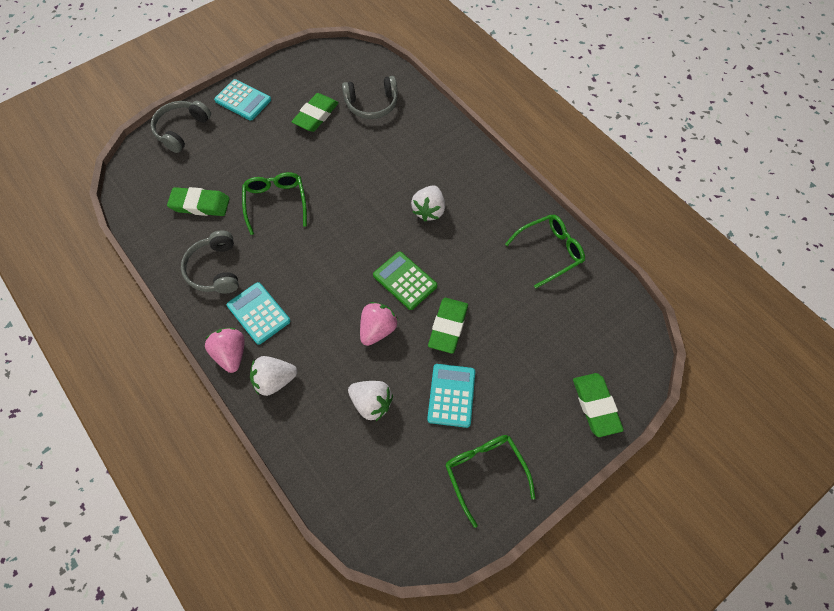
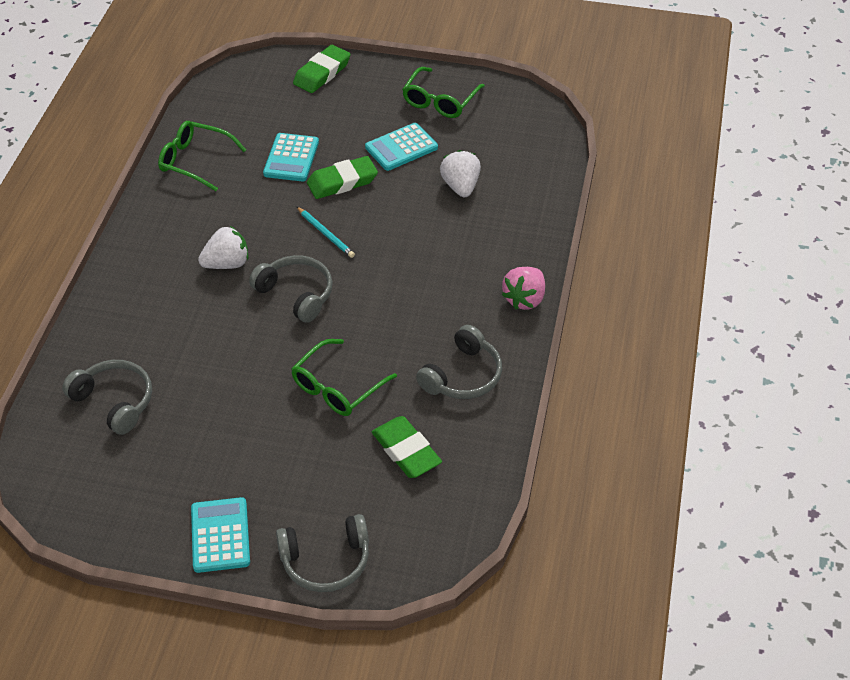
camera: 130 degrees left, 15 degrees down
turquoise calculator [227,282,290,345] -> turquoise calculator moved to [263,133,319,182]
white strawberry [250,356,297,396] -> none
green eraser [292,93,339,132] -> none
pink strawberry [360,302,398,346] -> none
green calculator [373,251,437,310] -> turquoise pencil [296,206,355,258]
none -> grey headphones [249,255,333,323]

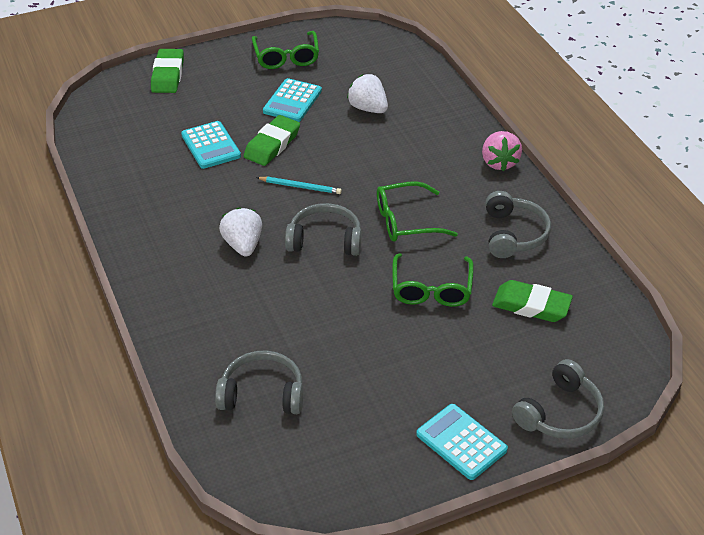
camera: 35 degrees left, 5 degrees down
green glasses [158,121,246,191] -> green glasses moved to [377,181,458,242]
white strawberry [198,226,248,269] -> white strawberry turned 45 degrees counterclockwise [219,207,262,256]

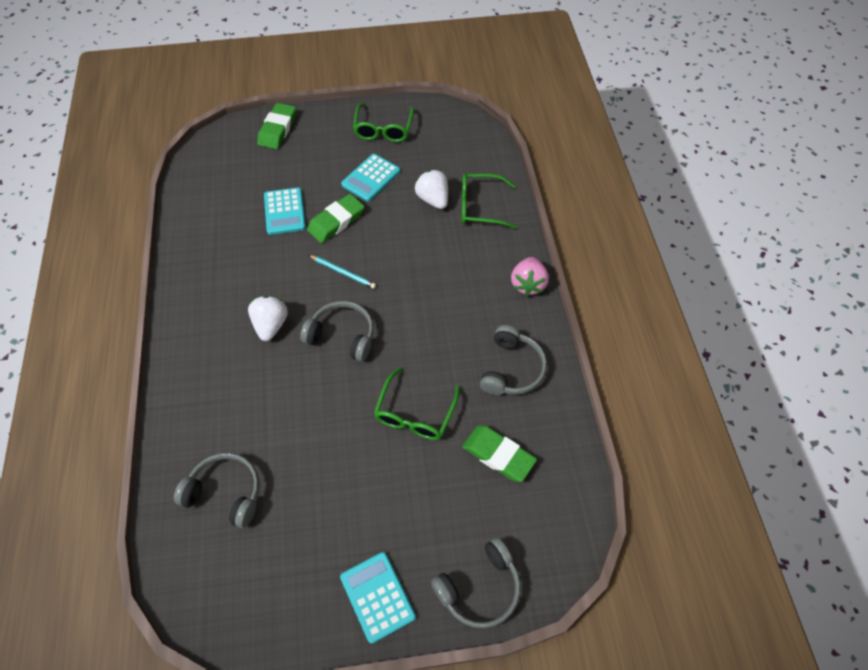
camera: 15 degrees right, 15 degrees up
green glasses [377,181,458,242] -> green glasses moved to [462,174,517,229]

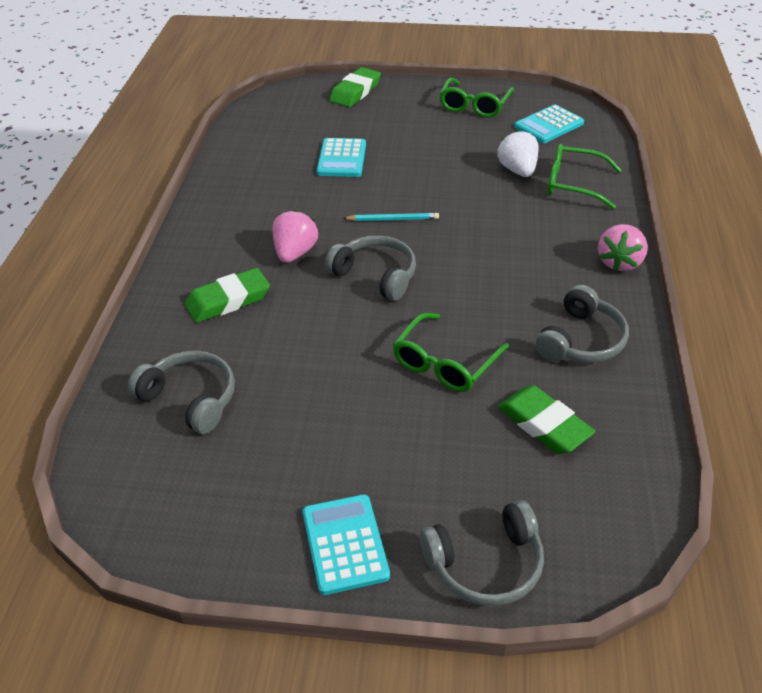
camera: 15 degrees right, 15 degrees down
white strawberry [248,296,288,341] -> pink strawberry [273,210,318,263]
green eraser [307,194,364,243] -> green eraser moved to [185,268,270,323]
turquoise pencil [309,255,376,289] -> turquoise pencil turned 45 degrees counterclockwise [343,213,439,221]
turquoise calculator [341,154,400,201] -> turquoise calculator moved to [514,105,584,143]

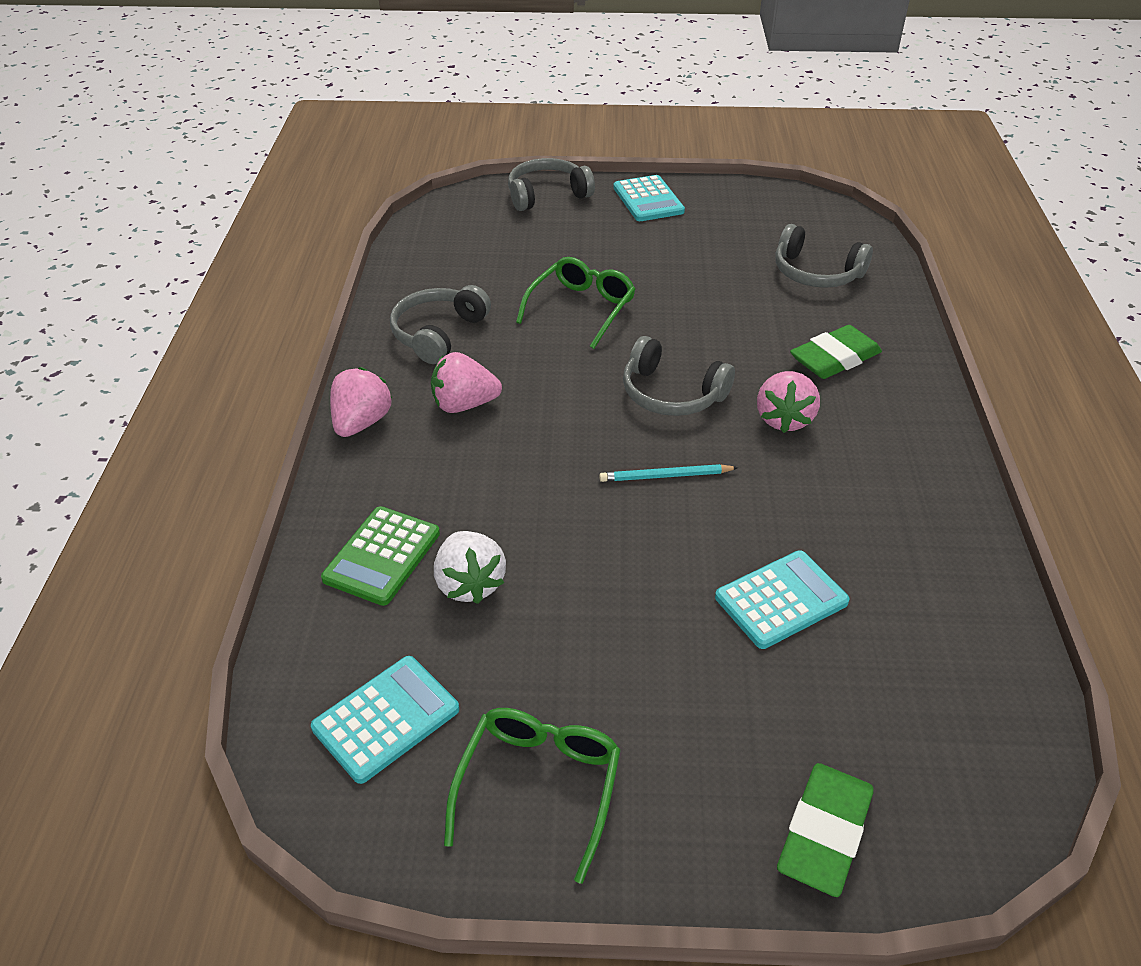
camera: 175 degrees right, 0 degrees up
turquoise calculator [317,138,366,177] -> turquoise calculator turned 60 degrees clockwise [715,550,849,649]
green eraser [498,385,595,454] -> none
green glasses [548,144,622,209] -> green calculator [321,506,440,606]
none -> pink strawberry [431,352,502,413]

